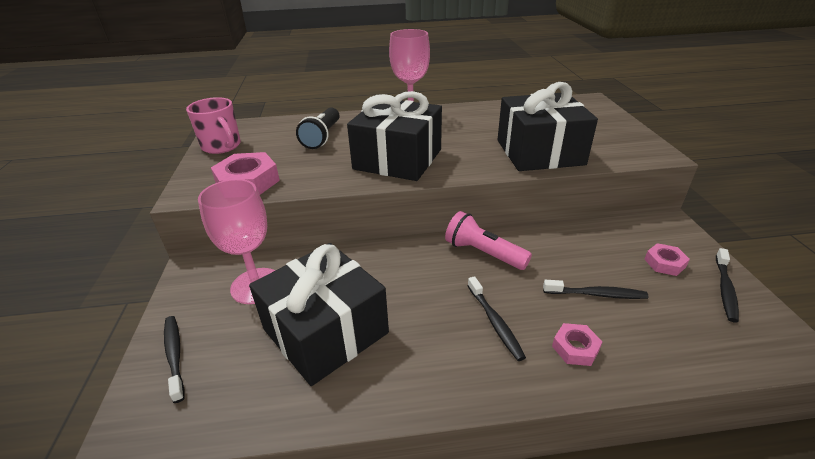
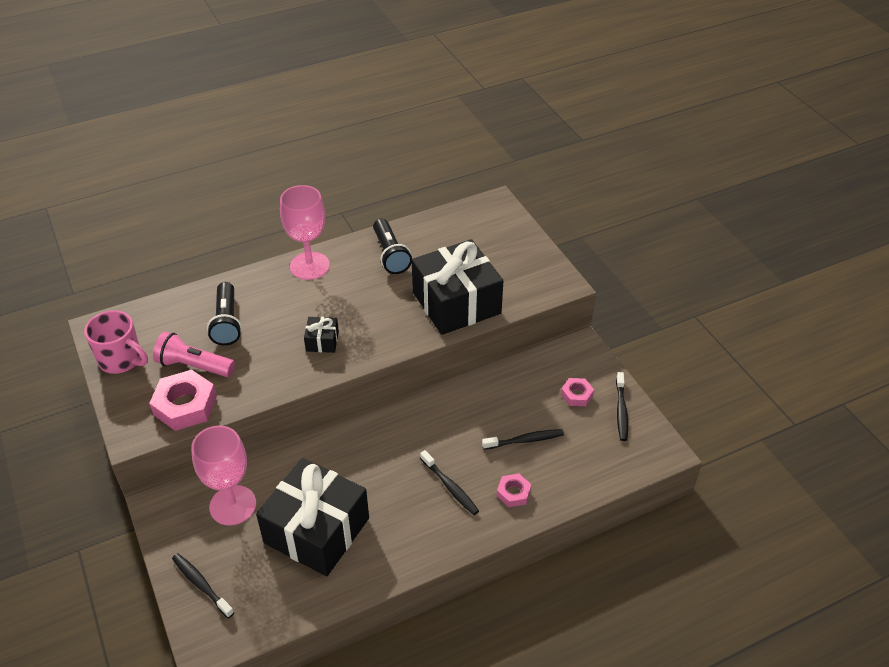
camera: 20 degrees left, 10 degrees up
black gift [347,91,442,181] -> black gift [304,317,339,353], size x0.42
pink flashlight [445,211,532,270] -> pink flashlight moved to [153,332,235,377]
none -> black flashlight [373,219,412,274]

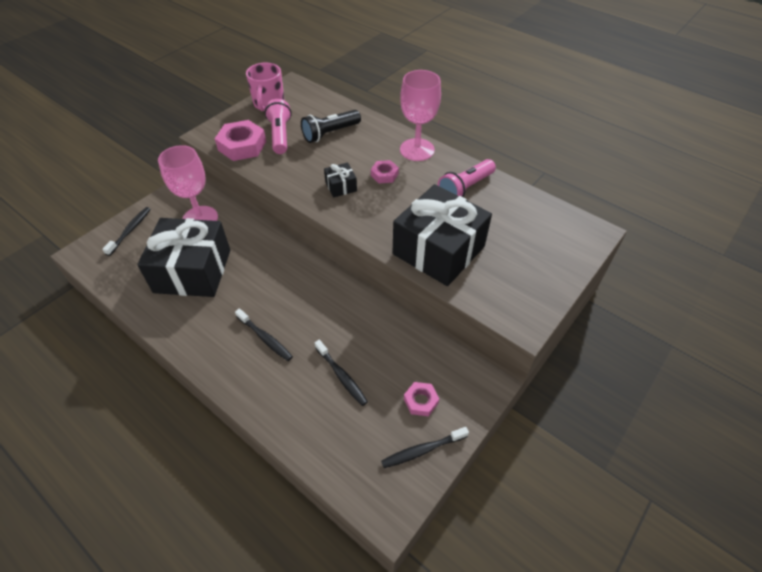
camera: 65 degrees right, 5 degrees up
black flashlight [373,219,412,274] -> pink flashlight [438,159,496,197]
black toothbrush [420,450,479,515] -> black toothbrush turned 75 degrees counterclockwise [235,308,293,361]
pink nut [497,474,532,507] -> pink nut moved to [371,160,399,184]

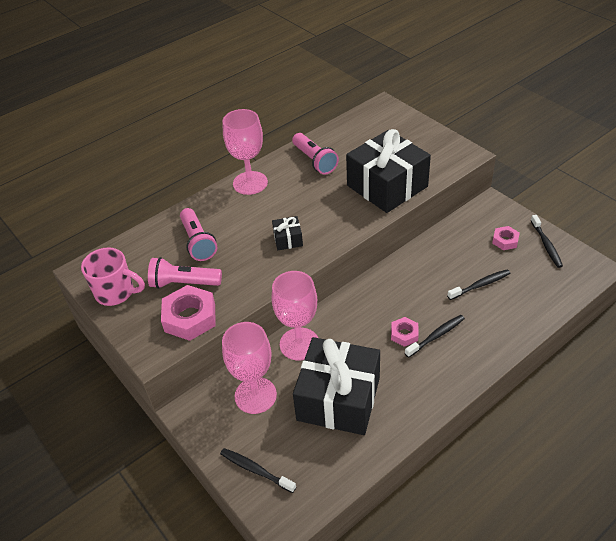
camera: 75 degrees left, 5 degrees down
black flashlight [301,110,361,143] -> pink flashlight [180,208,217,261]
pink nut [371,160,399,184] -> pink nut moved to [391,317,419,347]
none -> pink goblet [272,271,318,360]

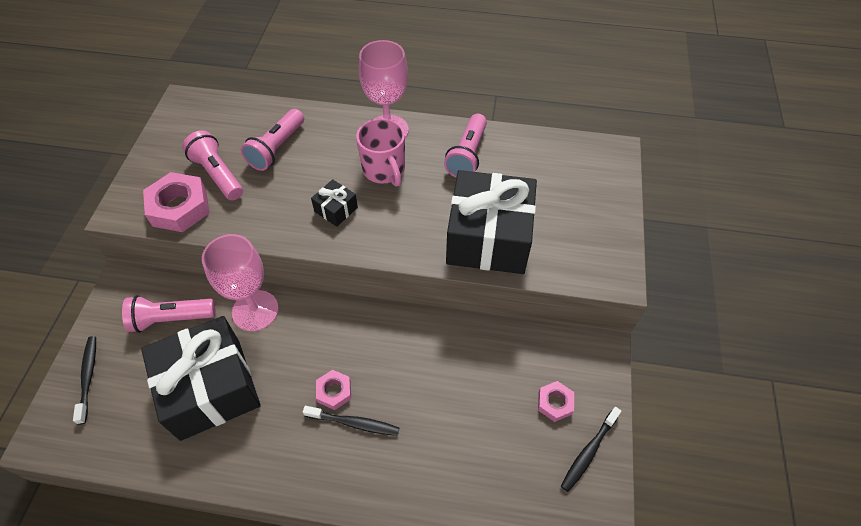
camera: 45 degrees right, 10 degrees up
pink mug [81,247,145,306] -> pink mug moved to [356,118,405,187]
pink goblet [222,322,277,414] -> pink flashlight [122,295,215,333]
black toothbrush [447,269,511,300] -> none

